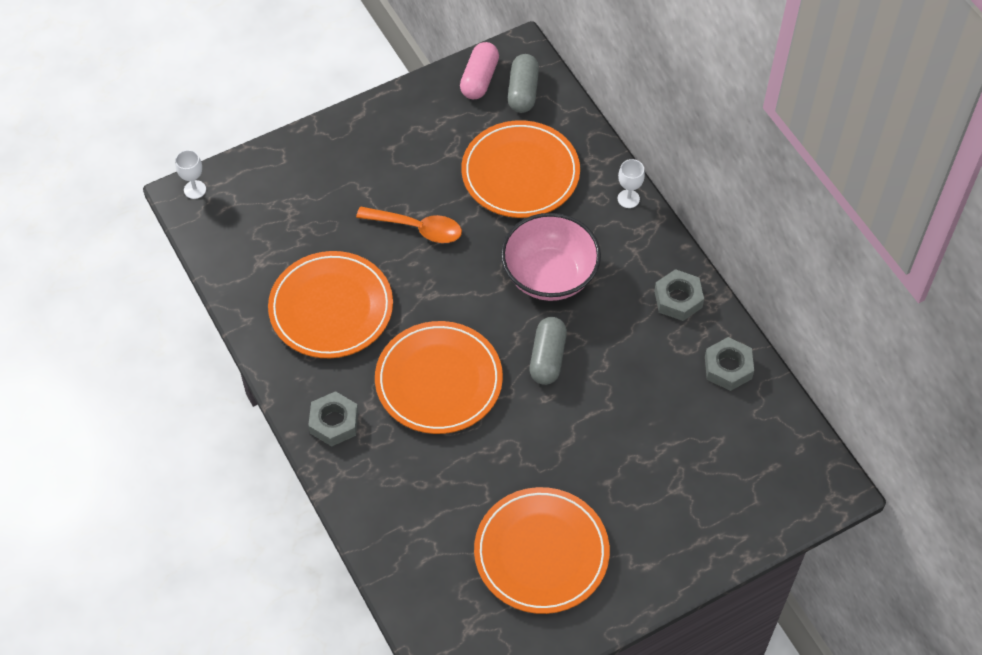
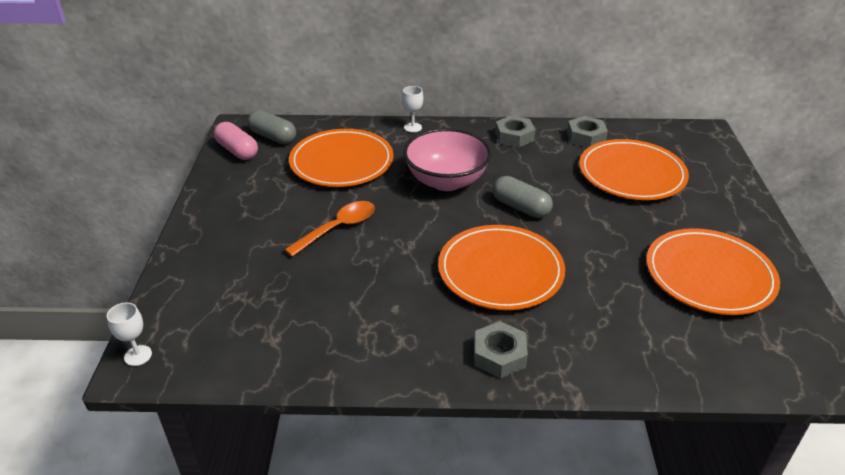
camera: 60 degrees left, 20 degrees down
orange plate [268,251,393,358] -> orange plate moved to [579,139,689,200]

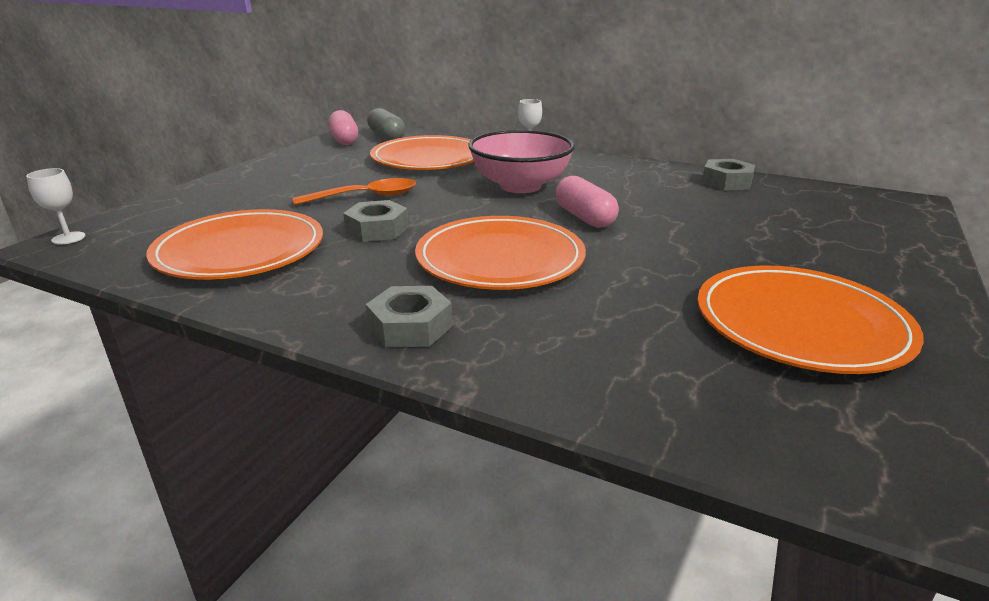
camera: 25 degrees right, 10 degrees down
grey capsule [493,176,553,218] -> pink capsule [555,176,619,228]
grey nut [495,115,535,148] -> grey nut moved to [343,200,409,242]
orange plate [579,139,689,200] -> orange plate moved to [146,209,323,280]

